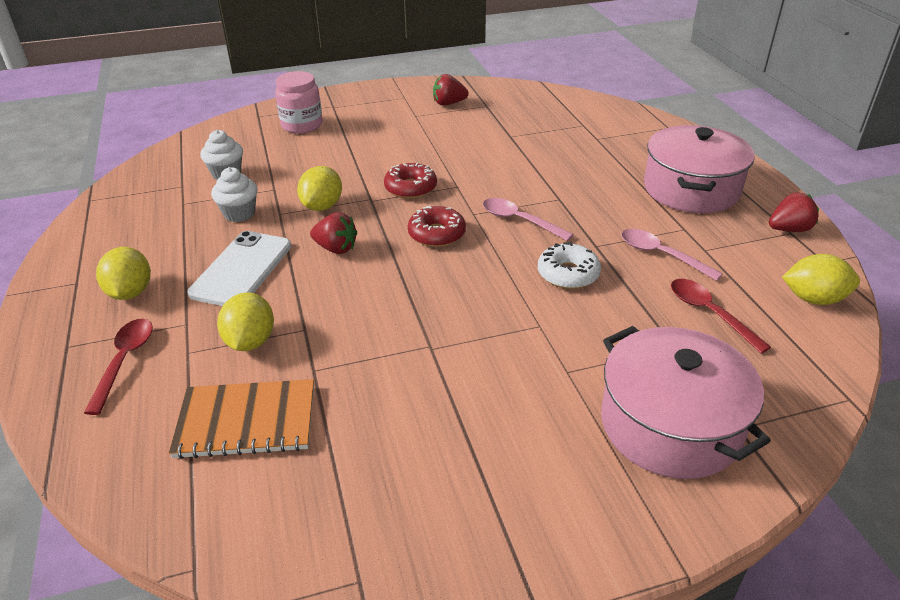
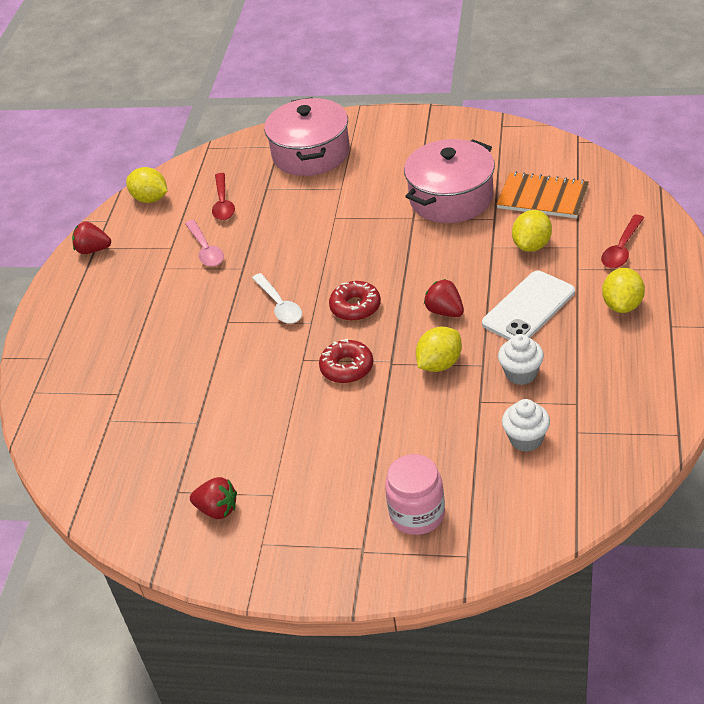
camera: 150 degrees left, 5 degrees up
pink spoon [483,198,574,241] -> white spoon [252,273,302,324]
white donut [538,242,601,289] -> none
pink pot [644,125,755,213] -> pink pot moved to [404,139,495,223]

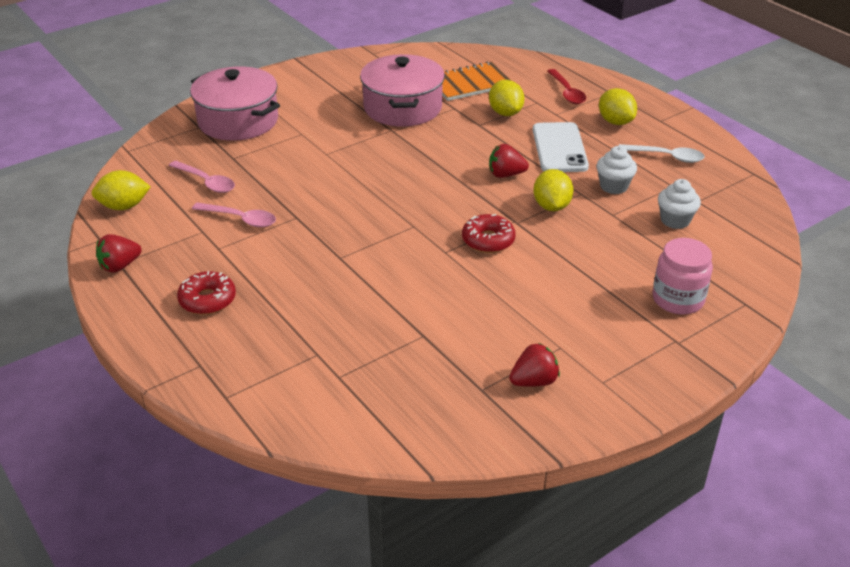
camera: 50 degrees left, 5 degrees down
red spoon [212,173,235,220] -> pink spoon [169,161,235,193]
white spoon [252,273,302,324] -> white spoon moved to [619,144,705,163]
red donut [329,281,381,321] -> red donut moved to [177,271,236,315]

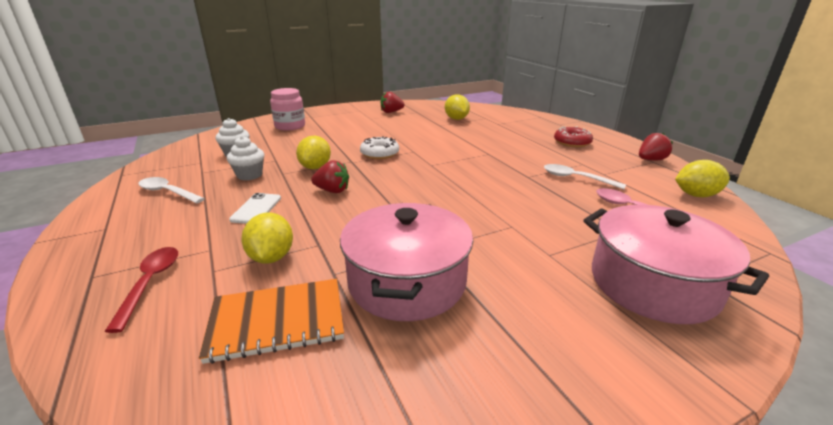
camera: 170 degrees left, 10 degrees down
pink spoon [192,202,276,227] -> white spoon [544,164,626,189]
red donut [462,214,516,253] -> white donut [360,136,399,159]
white phone [533,122,589,172] -> white phone [229,193,281,224], size x0.61
yellow lemon [599,88,637,125] -> yellow lemon moved to [445,94,470,120]

